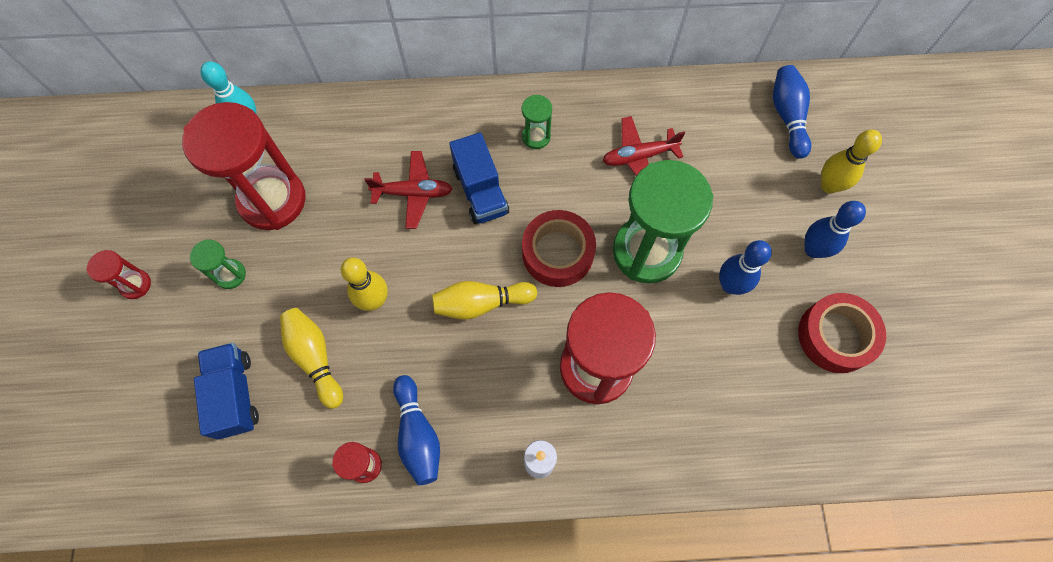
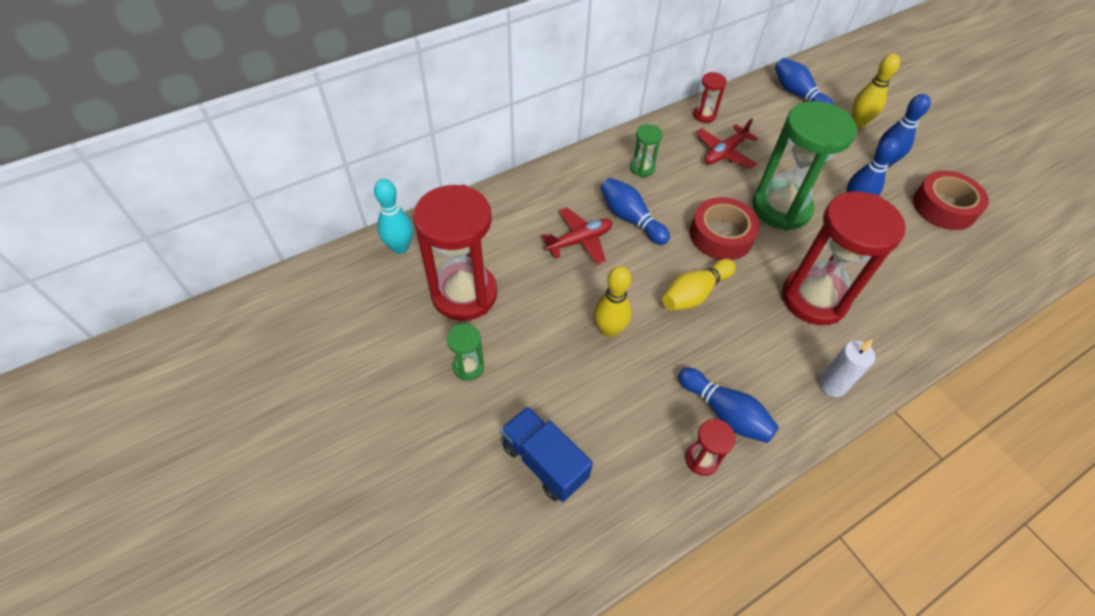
camera: 30 degrees left, 15 degrees down
red hourglass [86,250,151,299] -> red hourglass moved to [693,72,727,123]
yellow bowling pin [280,308,343,409] -> none
blue truck [449,132,509,224] -> blue bowling pin [600,178,670,245]

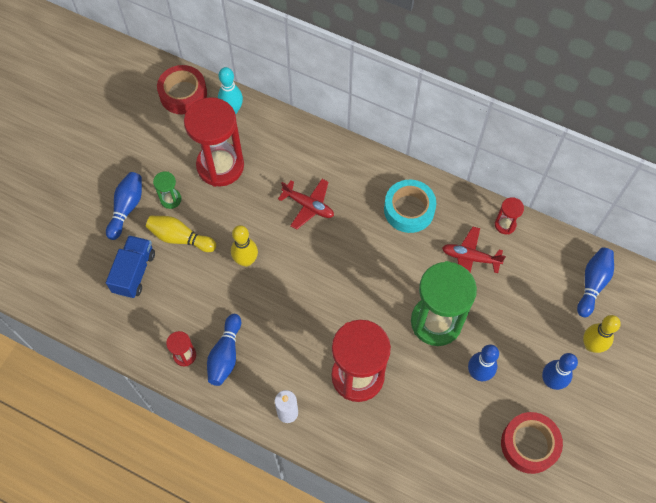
camera: 60 degrees right, 10 degrees up
blue bowling pin [600,178,670,245] -> blue bowling pin moved to [106,172,142,240]
green hourglass [630,124,662,177] -> turquoise tape [384,180,436,233]
yellow bowling pin [662,259,736,311] -> yellow bowling pin moved to [146,216,216,252]
red tape [690,197,760,260] -> red tape moved to [157,65,207,114]

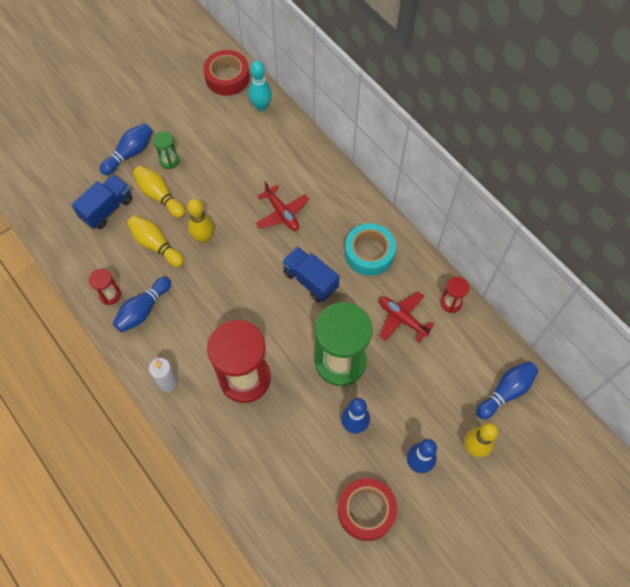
camera: 25 degrees right, 0 degrees up
red hourglass [184,97,244,187] -> none
none -> yellow bowling pin [127,215,184,267]
none -> blue truck [282,247,340,302]

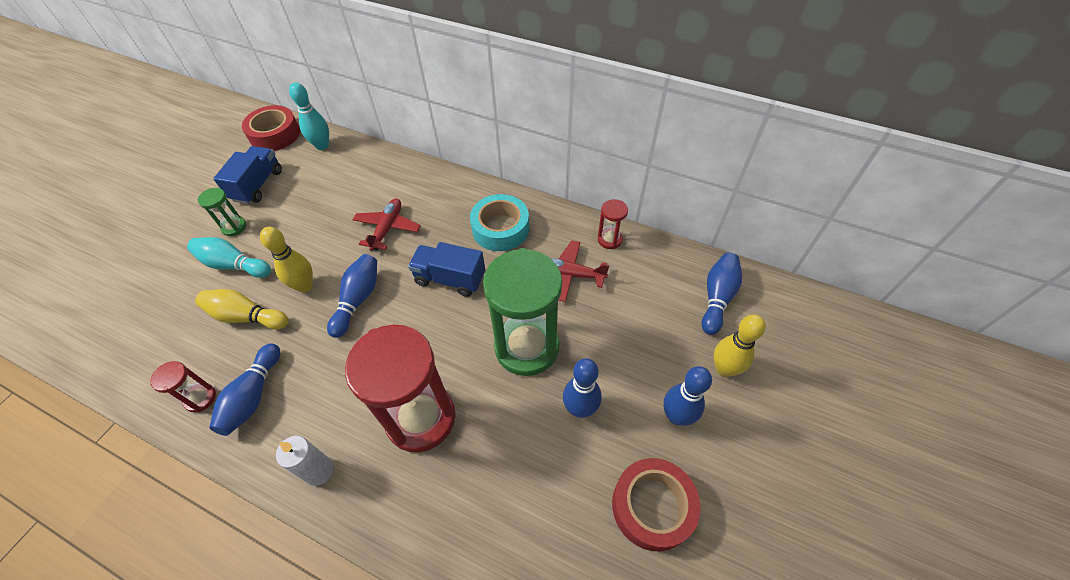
camera: 25 degrees left, 10 degrees down
blue truck [71,175,132,229] -> blue truck moved to [213,146,282,204]
blue bowling pin [100,123,153,175] -> blue bowling pin moved to [327,254,377,338]
yellow bowling pin [133,166,185,218] -> turquoise bowling pin [187,237,271,278]
red plane [256,181,309,231] -> red plane turned 105 degrees counterclockwise [352,199,421,251]

